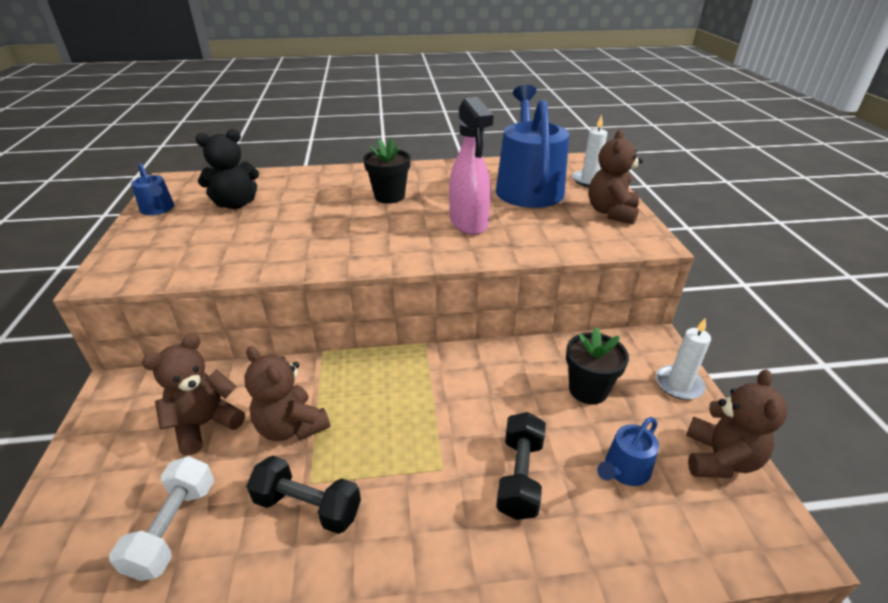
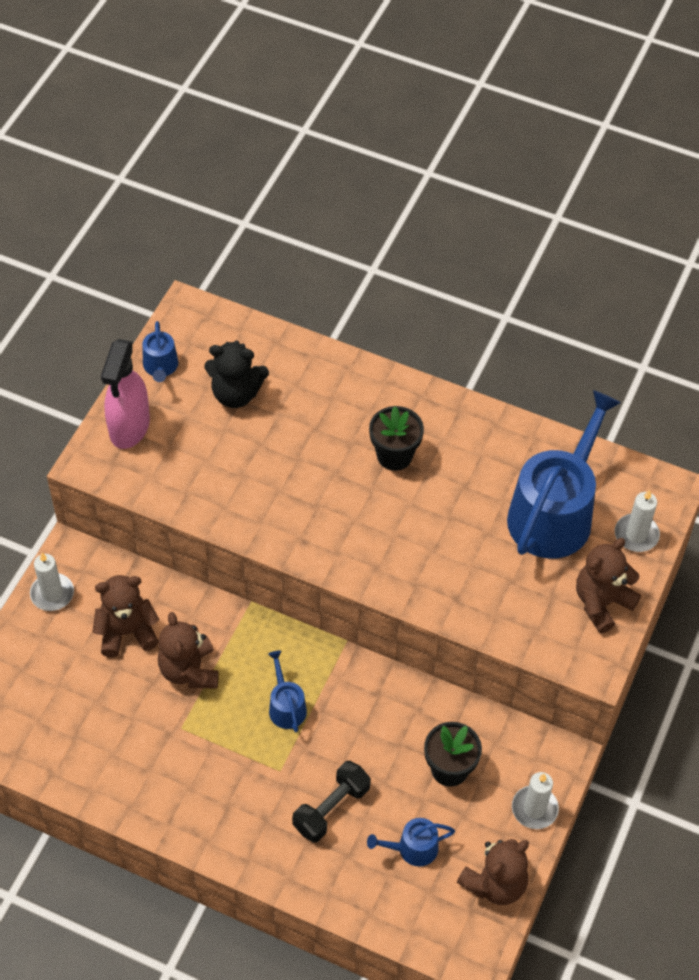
camera: 30 degrees right, 20 degrees up
white dumbbell [109,456,214,581] -> none
black dumbbell [246,456,361,534] -> none
pink spray bottle [449,97,493,235] -> pink spray bottle moved to [101,339,150,449]
none -> white candle [30,553,74,611]
none -> blue watering can [268,651,307,732]

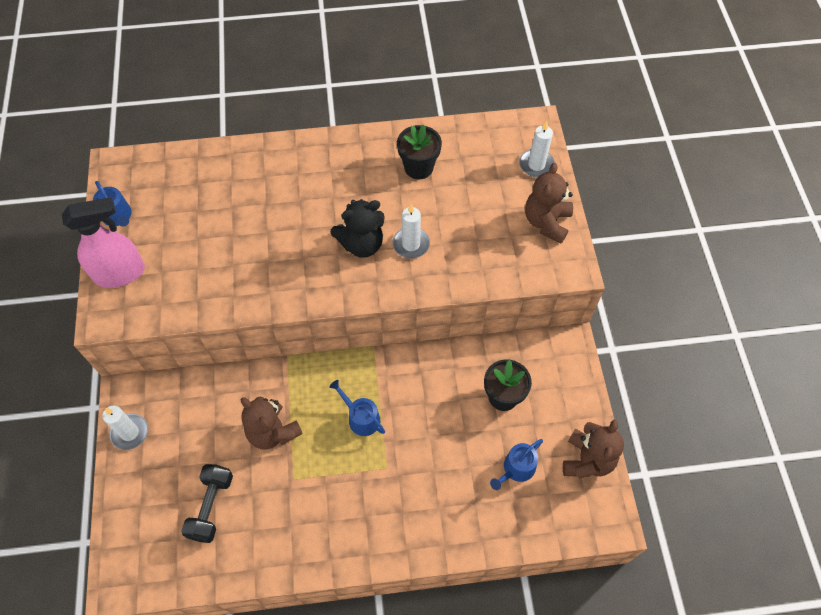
camera: 30 degrees left, 5 degrees up
brown teddy bear [92,575,159,657] -> none
pink spray bottle [101,339,150,449] -> pink spray bottle turned 90 degrees counterclockwise [62,197,145,288]
black teddy bear [204,340,269,408] -> black teddy bear moved to [331,199,385,258]
black dumbbell [292,761,371,842] -> black dumbbell moved to [181,464,233,543]
black flower pot [369,406,424,471] -> black flower pot moved to [397,125,442,179]
blue watering can [507,390,621,559] -> none
white candle [512,772,559,829] -> white candle moved to [392,204,430,259]

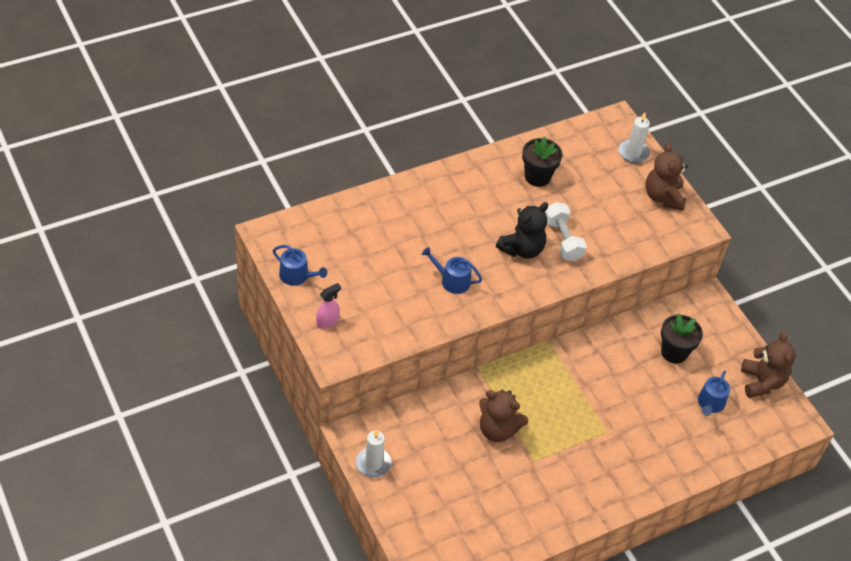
camera: 25 degrees left, 10 degrees down
pink spray bottle [62,197,145,288] -> pink spray bottle [316,283,341,329], size x0.51
black dumbbell [181,464,233,543] -> none
blue watering can [329,380,385,436] -> blue watering can moved to [422,247,482,294]
white candle [392,204,430,259] -> white dumbbell [545,202,587,261]

